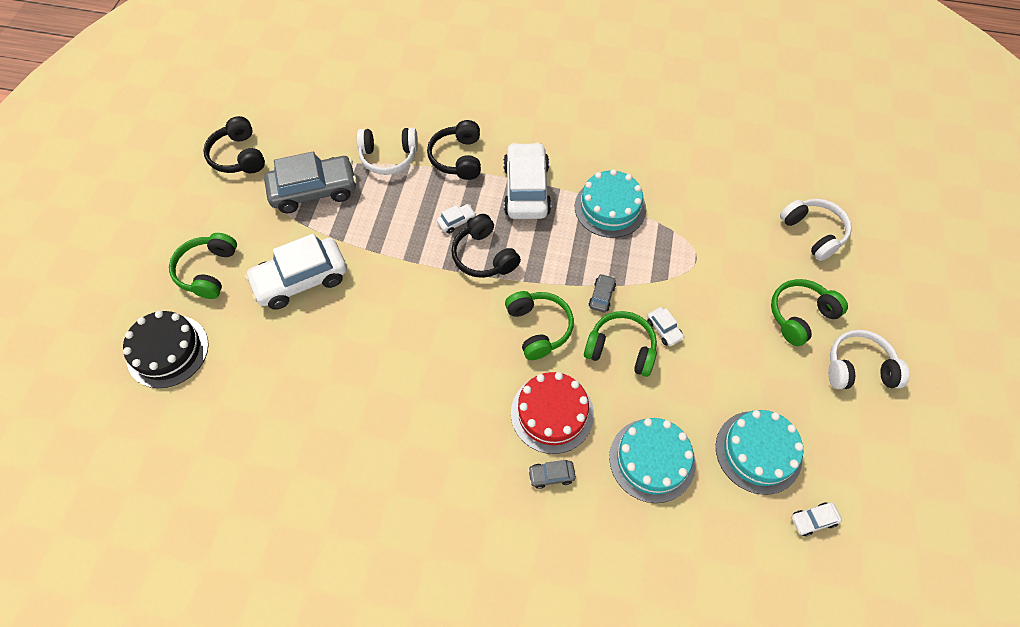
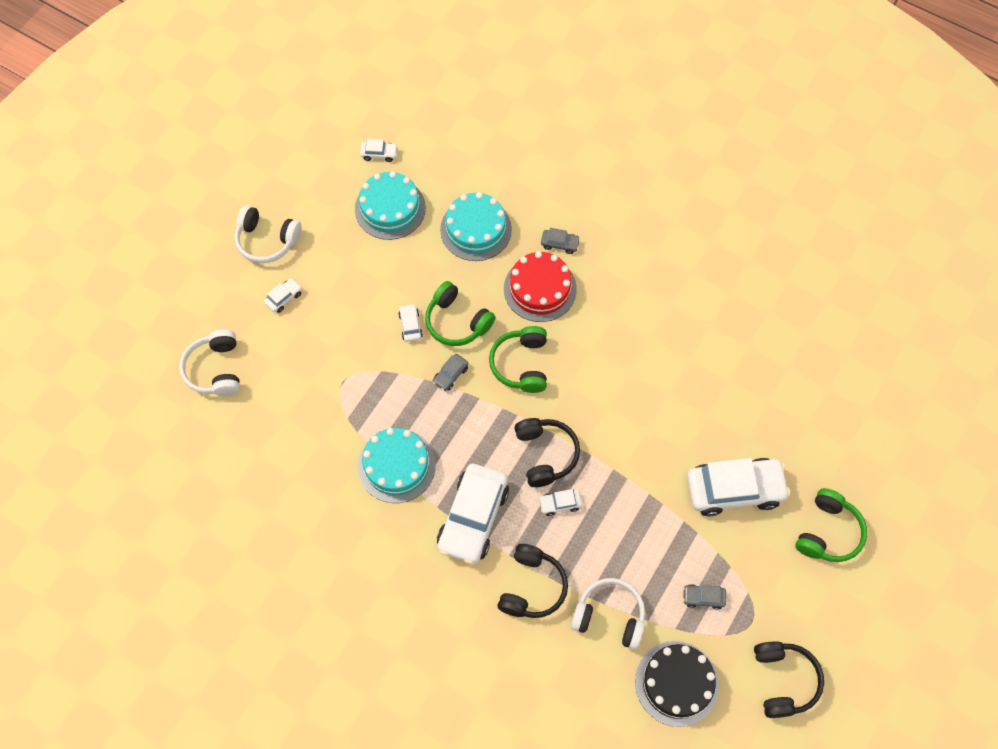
camera: 160 degrees left, 5 degrees up
black cake [123,311,209,388] -> black cake moved to [635,641,719,727]
grey car [264,151,357,213] -> grey car [683,584,726,610], size x0.43
green headphones [771,279,848,346] -> white car [264,278,302,313]

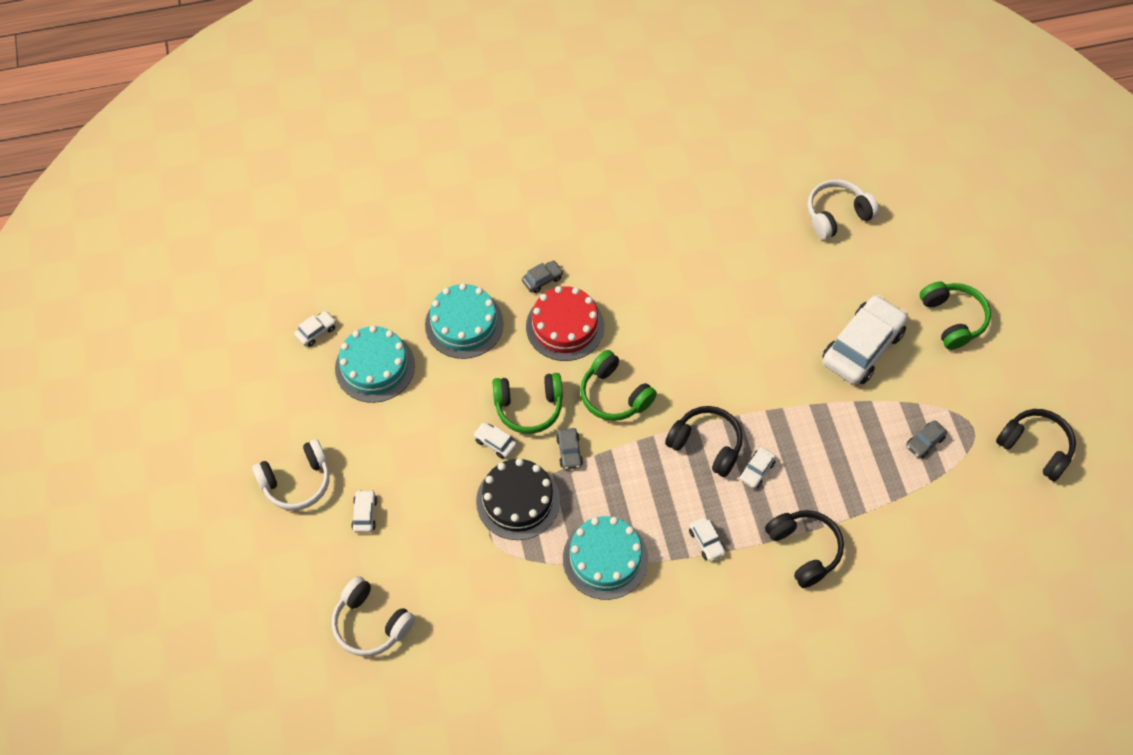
camera: 45 degrees left, 5 degrees down
white car [437,464,509,564] -> white car [689,517,726,561], size x0.43
white headphones [571,578,645,650] -> white headphones moved to [807,179,879,240]
black cake [635,641,719,727] -> black cake moved to [476,458,560,540]

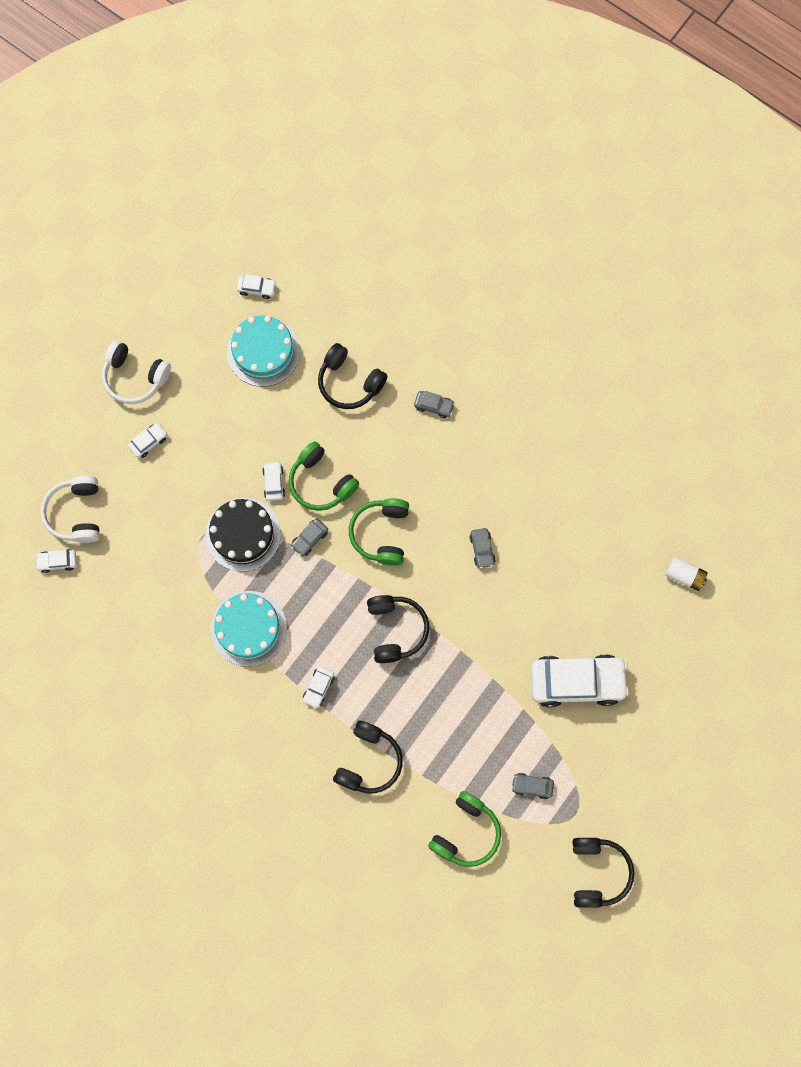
camera: 50 degrees right, 15 degrees up
turquoise cake [425,283,504,359] -> black headphones [318,343,387,409]
red cake [526,286,604,361] -> none
white car [739,447,776,489] -> white car moved to [35,549,77,573]
white headphones [807,179,879,240] -> white battery [665,557,708,591]
green headphones [920,282,991,350] -> green headphones moved to [428,791,501,867]
none -> grey car [470,528,495,569]

